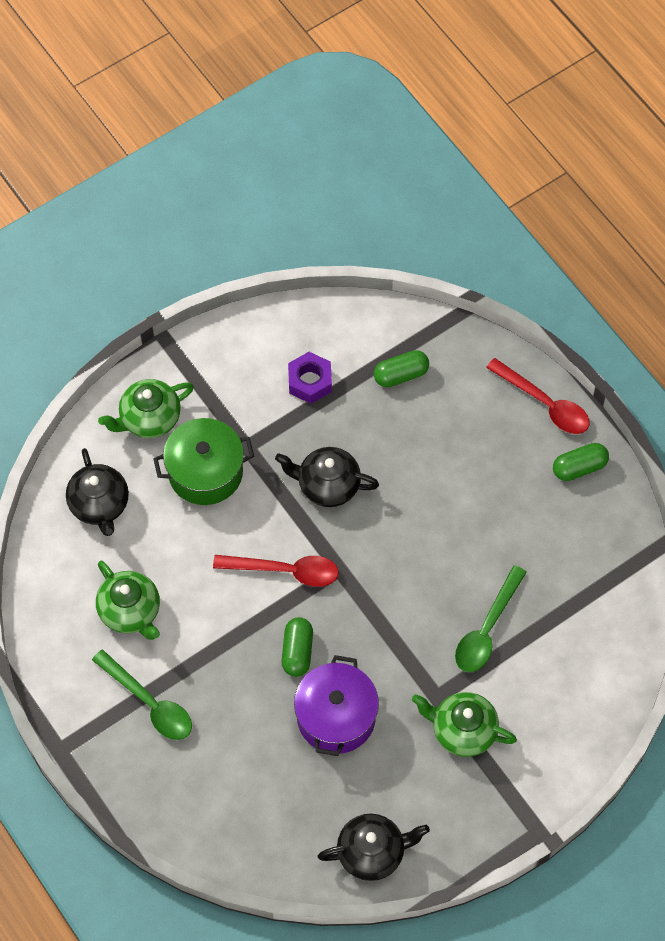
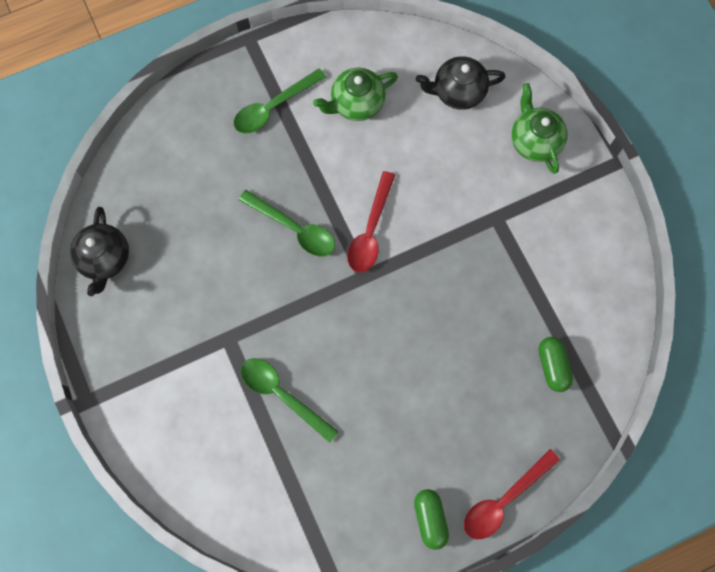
camera: 100 degrees right, 10 degrees up
green pot [153,418,254,505] -> none
black teapot [275,447,379,507] -> none
green capsule [282,617,313,677] -> green spoon [239,190,335,257]
purple nut [288,352,332,404] -> none
purple pot [294,655,379,756] -> none
green teapot [412,692,517,757] -> none

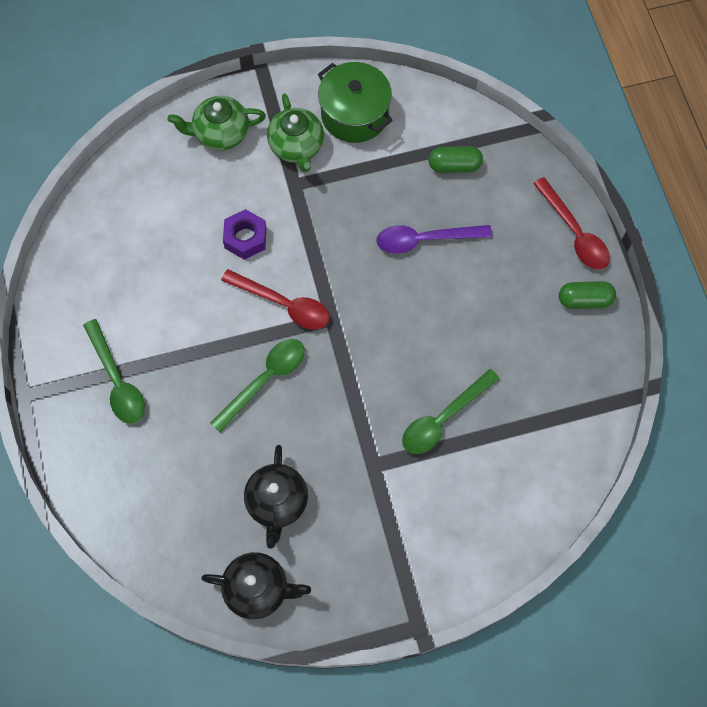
camera: 80 degrees left, 5 degrees down
green teapot [313,68,398,121] -> green teapot moved to [267,93,324,172]
black teapot [416,56,505,110] -> black teapot moved to [244,445,308,549]
none -> purple nut [223,209,267,260]
none -> green pot [318,62,393,143]
none -> purple spoon [376,225,492,254]

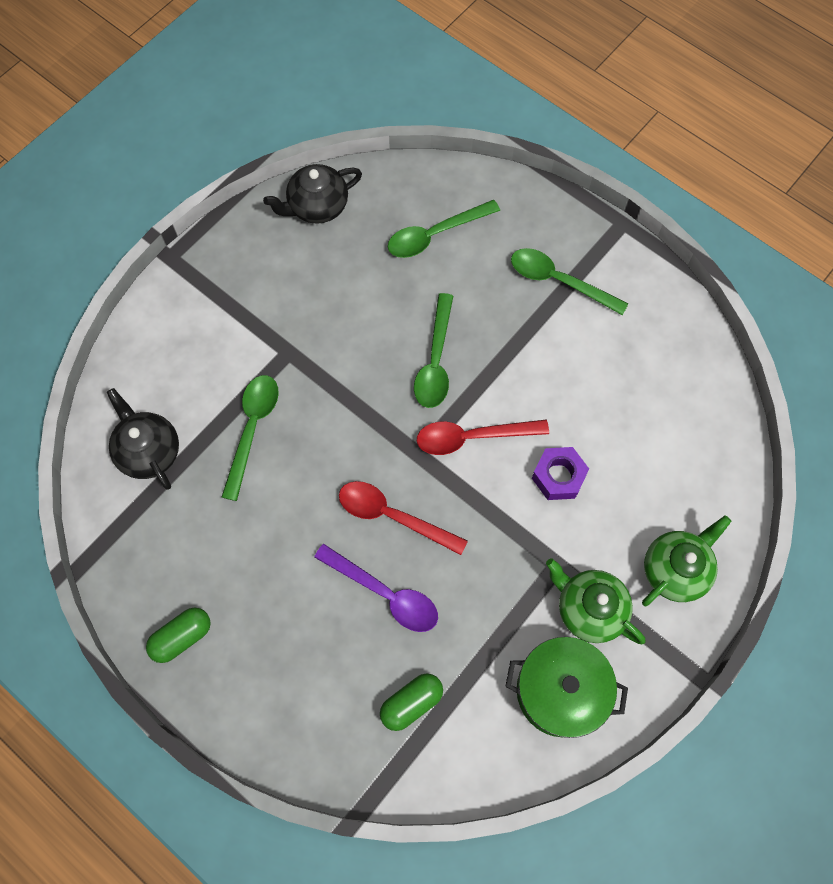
camera: 145 degrees right, 0 degrees up
black teapot [244,445,308,549] -> black teapot moved to [107,388,179,490]
purple spoon [376,225,492,254] -> purple spoon turned 75 degrees clockwise [314,544,438,632]
red spoon [533,177,610,270] -> red spoon moved to [339,481,468,555]
none -> green spoon [388,200,500,258]

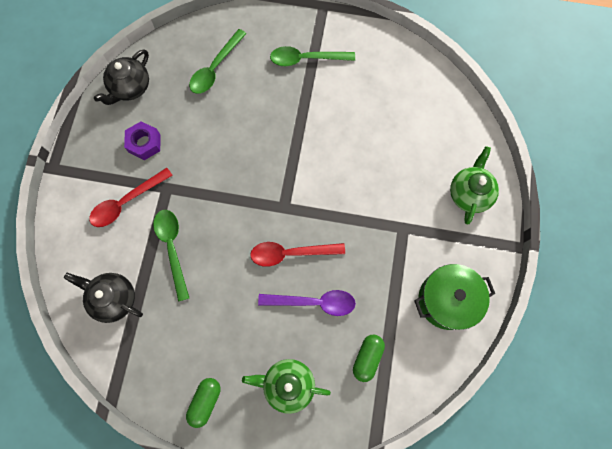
camera: 30 degrees left, 5 degrees up
green spoon [414,293,453,408] -> none
red spoon [417,420,549,455] -> red spoon moved to [89,168,173,227]
purple nut [532,447,589,500] -> purple nut moved to [124,121,161,160]
green teapot [546,558,645,644] -> green teapot moved to [242,359,331,414]

